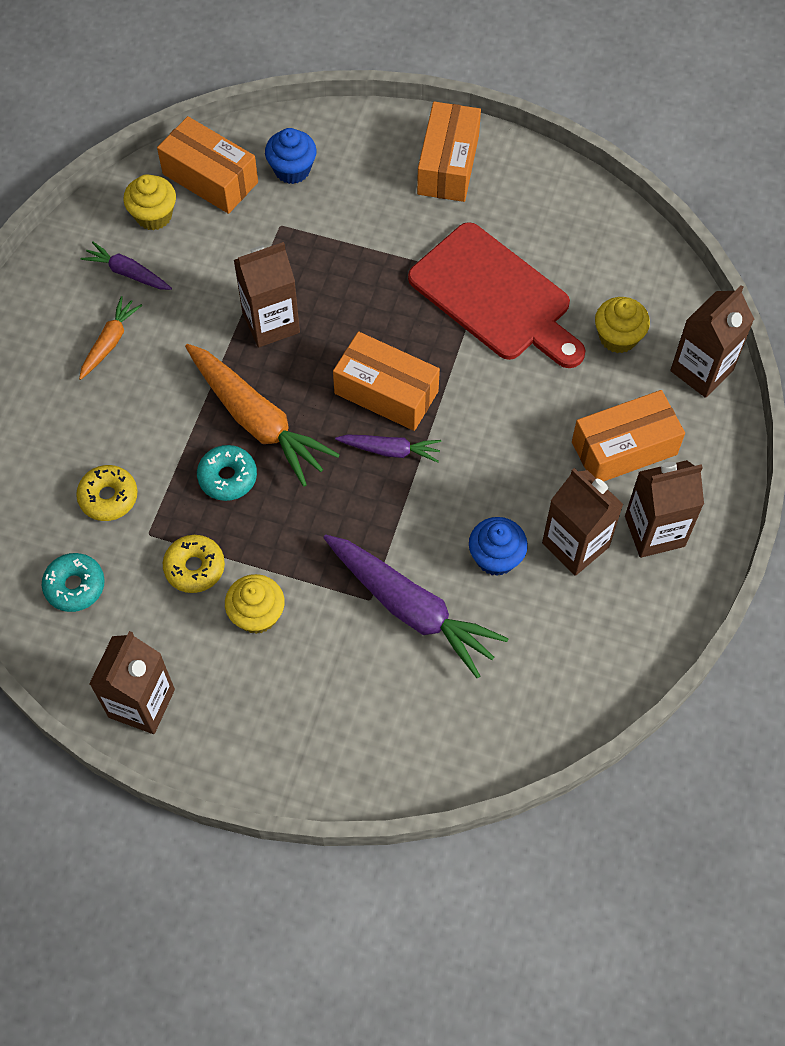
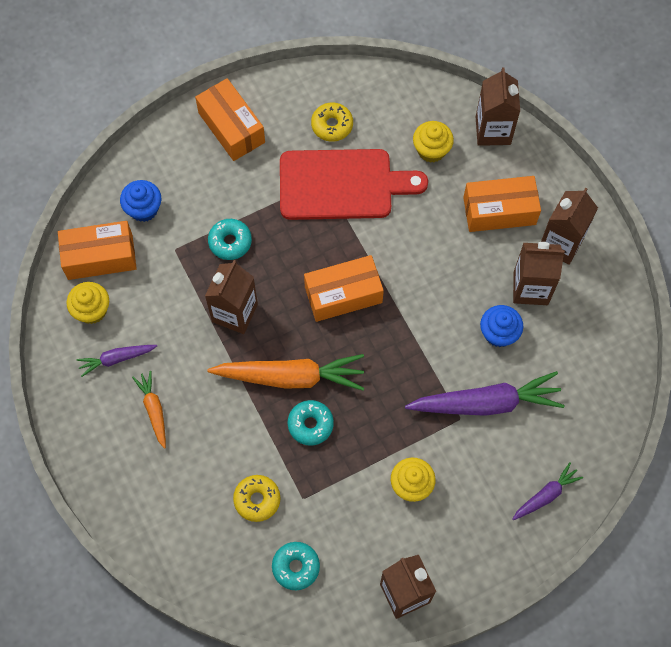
camera: 45 degrees left, 5 degrees up
yellow donut [163,535,225,593] -> yellow donut moved to [311,102,353,142]
purple carrot [335,435,441,463] -> purple carrot moved to [512,462,583,520]
orange box [572,390,685,482] -> orange box turned 60 degrees clockwise [463,176,541,232]
none -> turquoise donut [208,219,252,260]

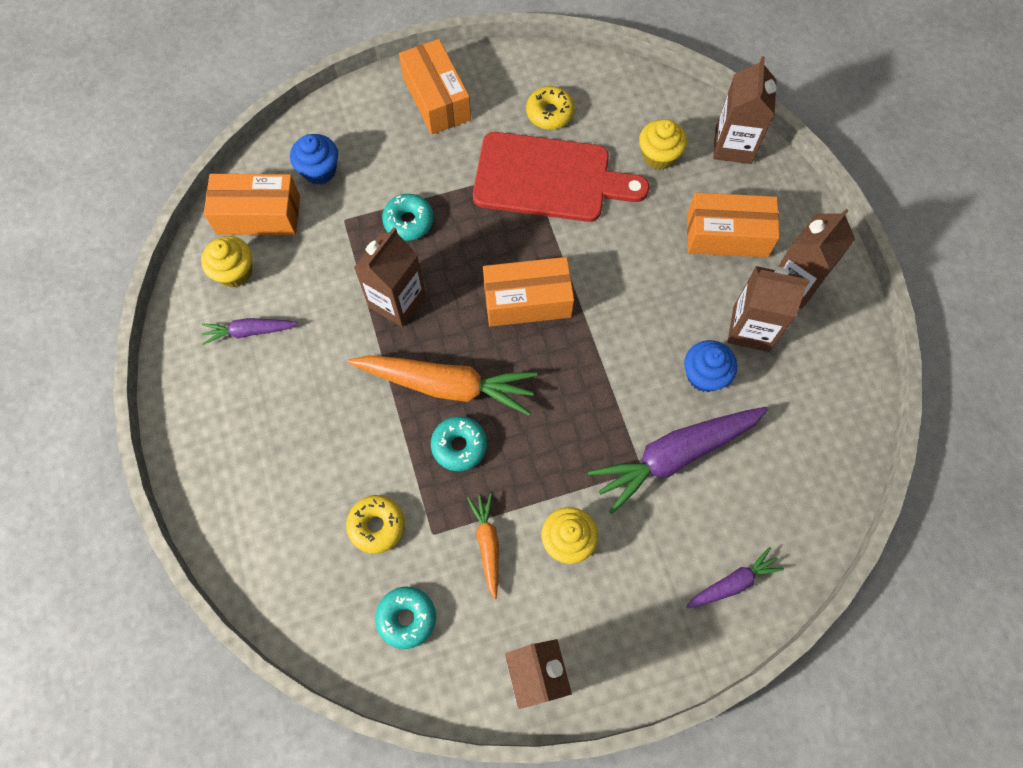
camera: 10 degrees right, 0 degrees up
orange carrot [132,371,166,449] -> orange carrot moved to [467,493,499,599]
purple carrot [405,371,565,416] -> purple carrot turned 150 degrees clockwise [588,407,768,514]

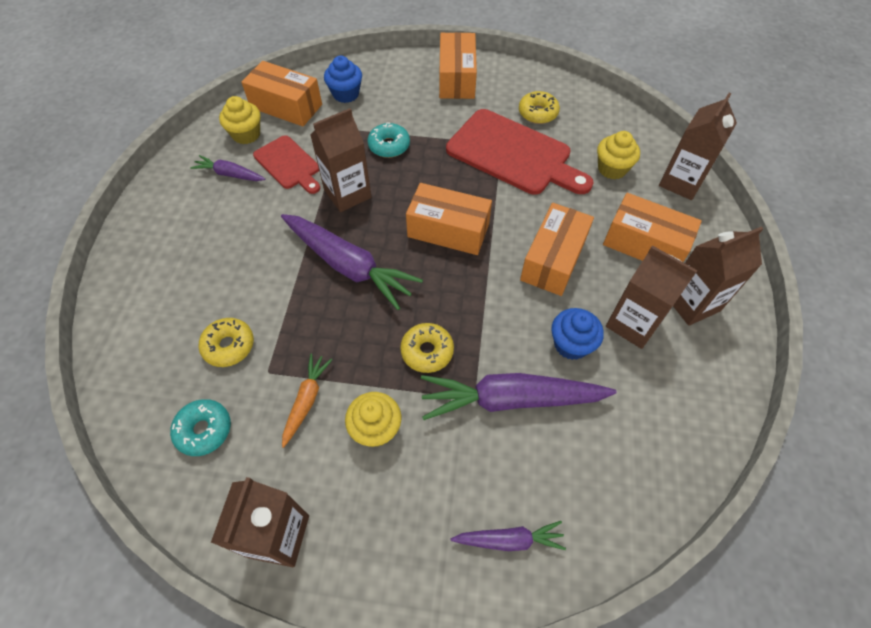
camera: 25 degrees right, 10 degrees down
orange carrot [348,355,538,416] -> purple carrot [281,214,423,310]
turquoise donut [431,416,487,471] -> none
none -> red cutting board [253,135,320,194]
none -> yellow donut [400,323,454,373]
none -> orange box [520,203,594,296]

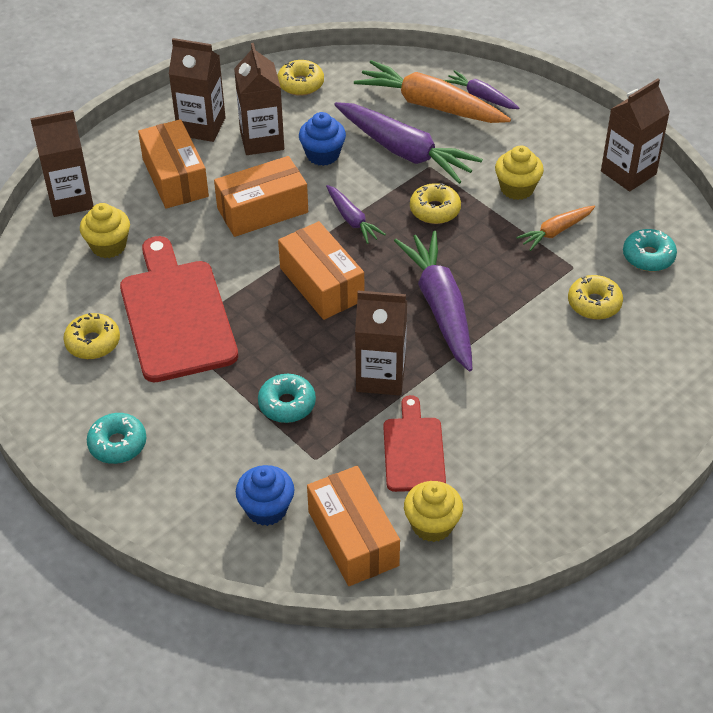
camera: 140 degrees left, 10 degrees down
purple carrot [190,155,266,181] -> purple carrot moved to [326,185,386,244]
orange box [439,32,477,99] -> turquoise donut [87,413,147,464]
none -> yellow donut [277,60,324,96]
none -> orange carrot [354,60,511,123]

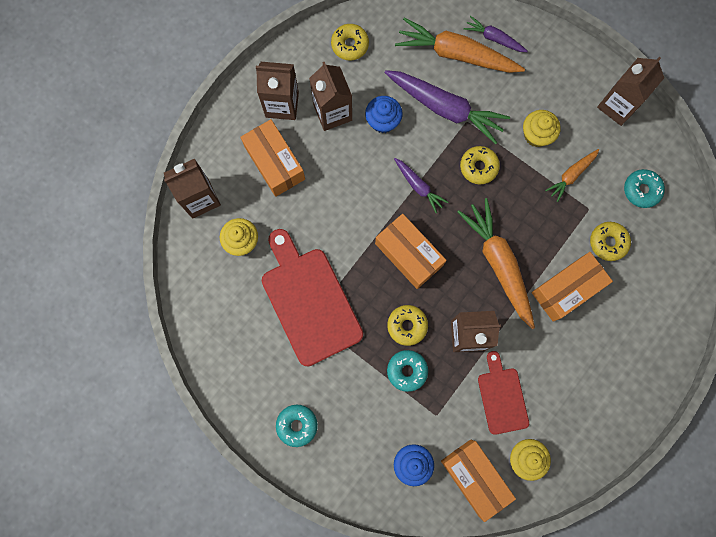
camera: 10 degrees left, 30 degrees up
yellow donut [63,313,120,359] -> yellow donut moved to [387,305,428,346]
orange box [214,156,308,237] -> orange box moved to [532,252,613,322]
purple carrot [394,231,473,371] -> orange carrot [458,198,535,329]

